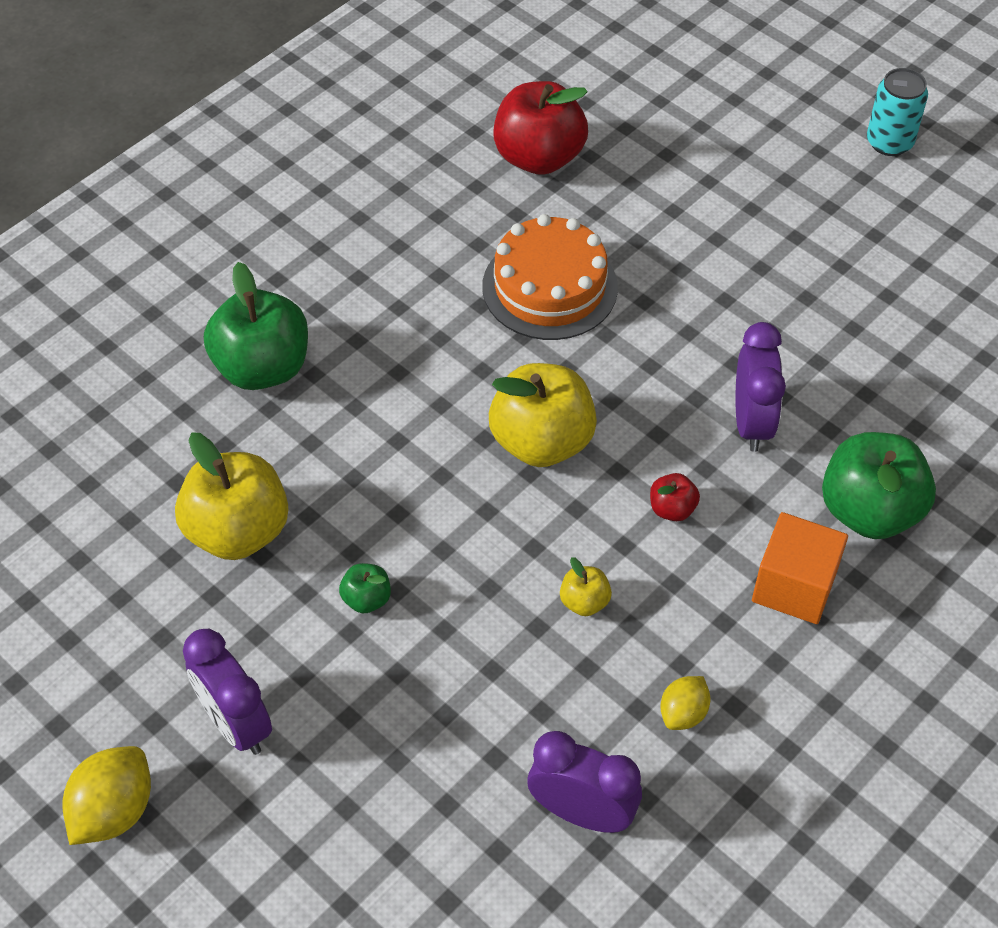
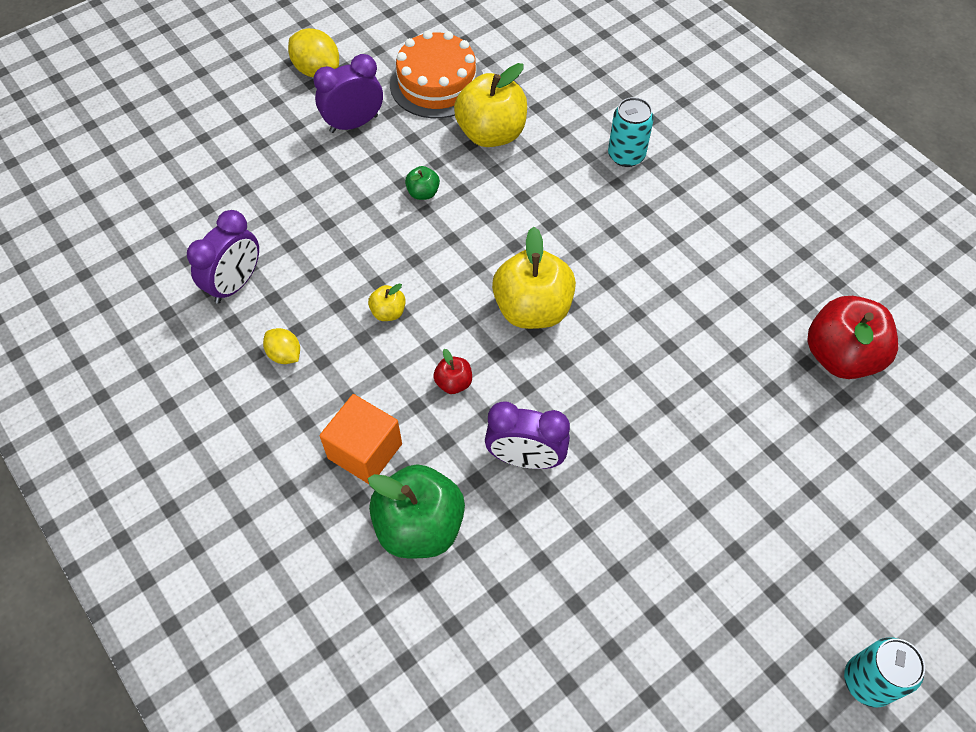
camera: 100 degrees right, 5 degrees up
green apple [204,262,308,390] -> turquoise can [608,97,654,167]
orange cake [482,214,618,340] -> orange cake moved to [390,30,483,118]

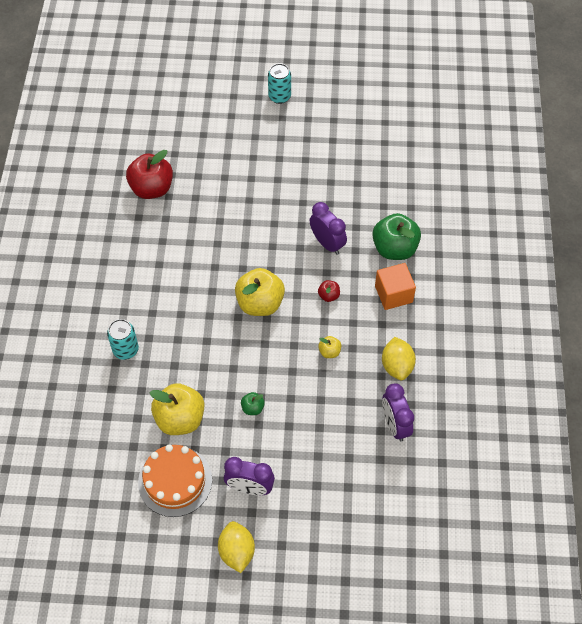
camera: 140 degrees left, 0 degrees up
purple clock [187,210,259,304] -> purple clock turned 90 degrees counterclockwise [382,383,414,442]
yellow lemon [263,328,300,364] -> yellow lemon [382,337,416,380], size x1.63

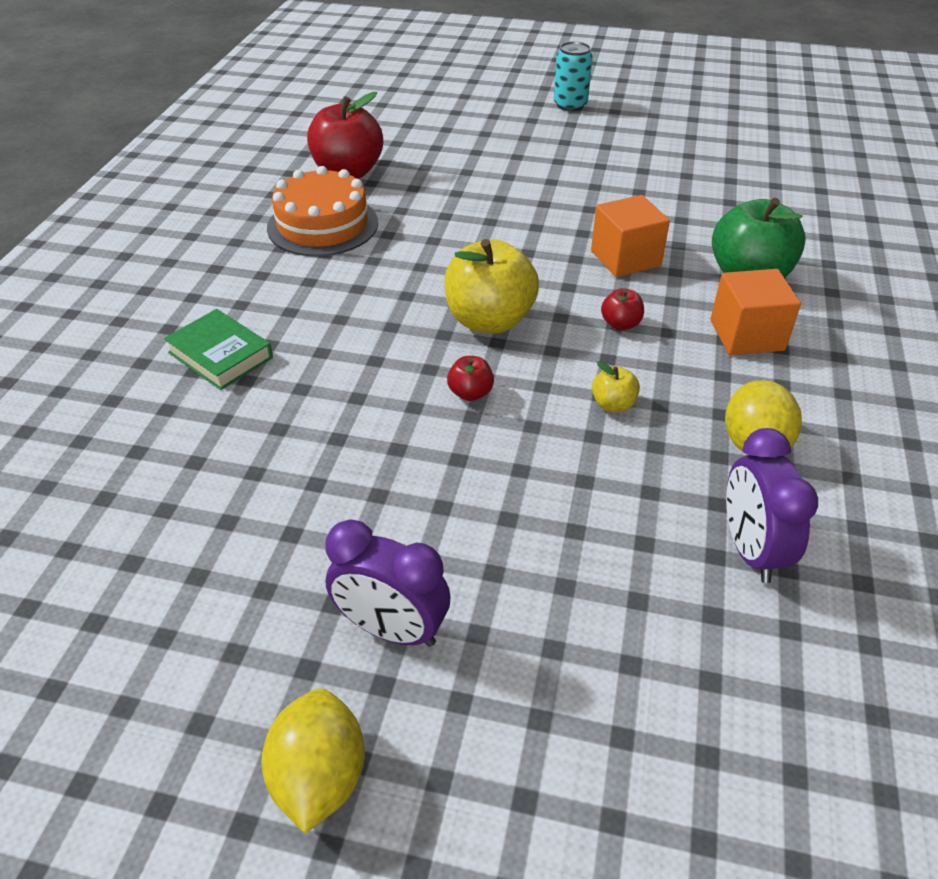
camera: 10 degrees right, 15 degrees down
turquoise can [107,319,139,360] -> green book [164,309,273,390]
orange cake [138,444,212,517] -> orange cake moved to [267,166,378,256]
yellow apple [149,383,204,435] -> none
green apple [241,392,265,415] -> none
purple clock [310,202,347,255] -> orange cube [591,195,670,277]
none -> red apple [447,356,494,401]

